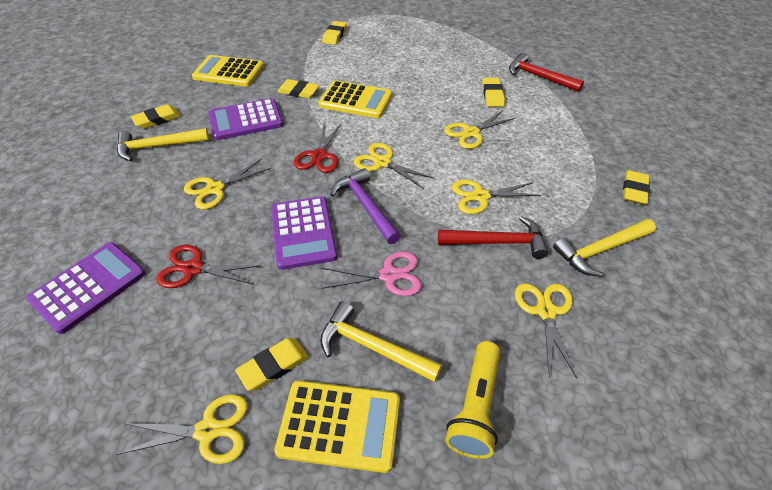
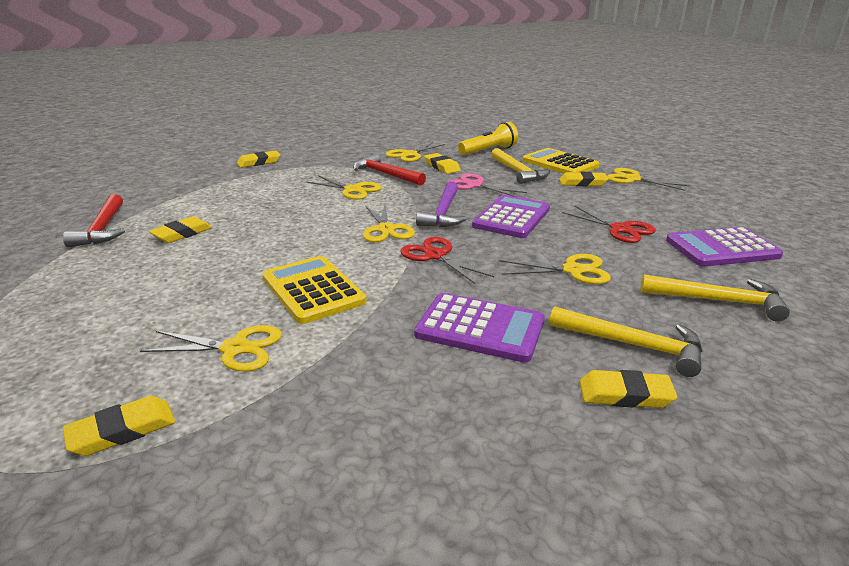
camera: 140 degrees left, 20 degrees down
yellow calculator [192,55,264,87] -> none
yellow eraser [277,79,319,98] -> yellow eraser moved to [424,153,461,174]
red scissors [294,122,342,173] -> red scissors turned 90 degrees counterclockwise [401,237,494,284]
yellow scissors [444,110,516,149] -> yellow scissors moved to [140,325,282,372]
yellow hammer [553,219,656,277] -> yellow hammer moved to [641,274,790,321]

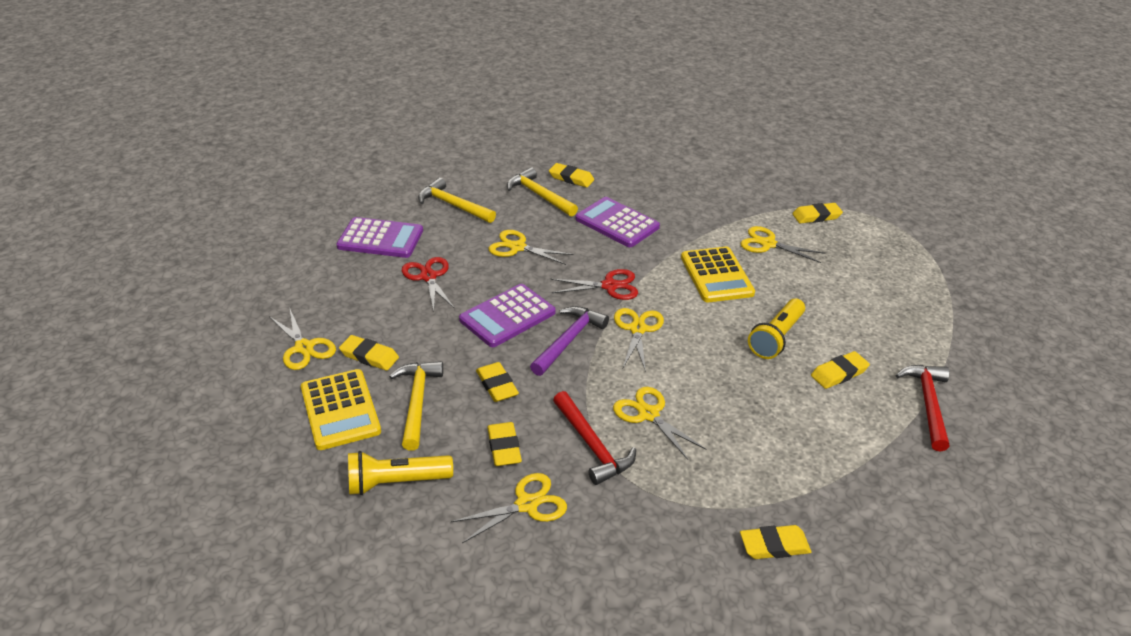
camera: 160 degrees left, 10 degrees up
red scissors [401,237,494,284] -> red scissors turned 75 degrees counterclockwise [551,269,638,300]
pink scissors [448,173,527,197] -> yellow eraser [476,362,519,402]
none -> yellow flashlight [748,298,805,359]

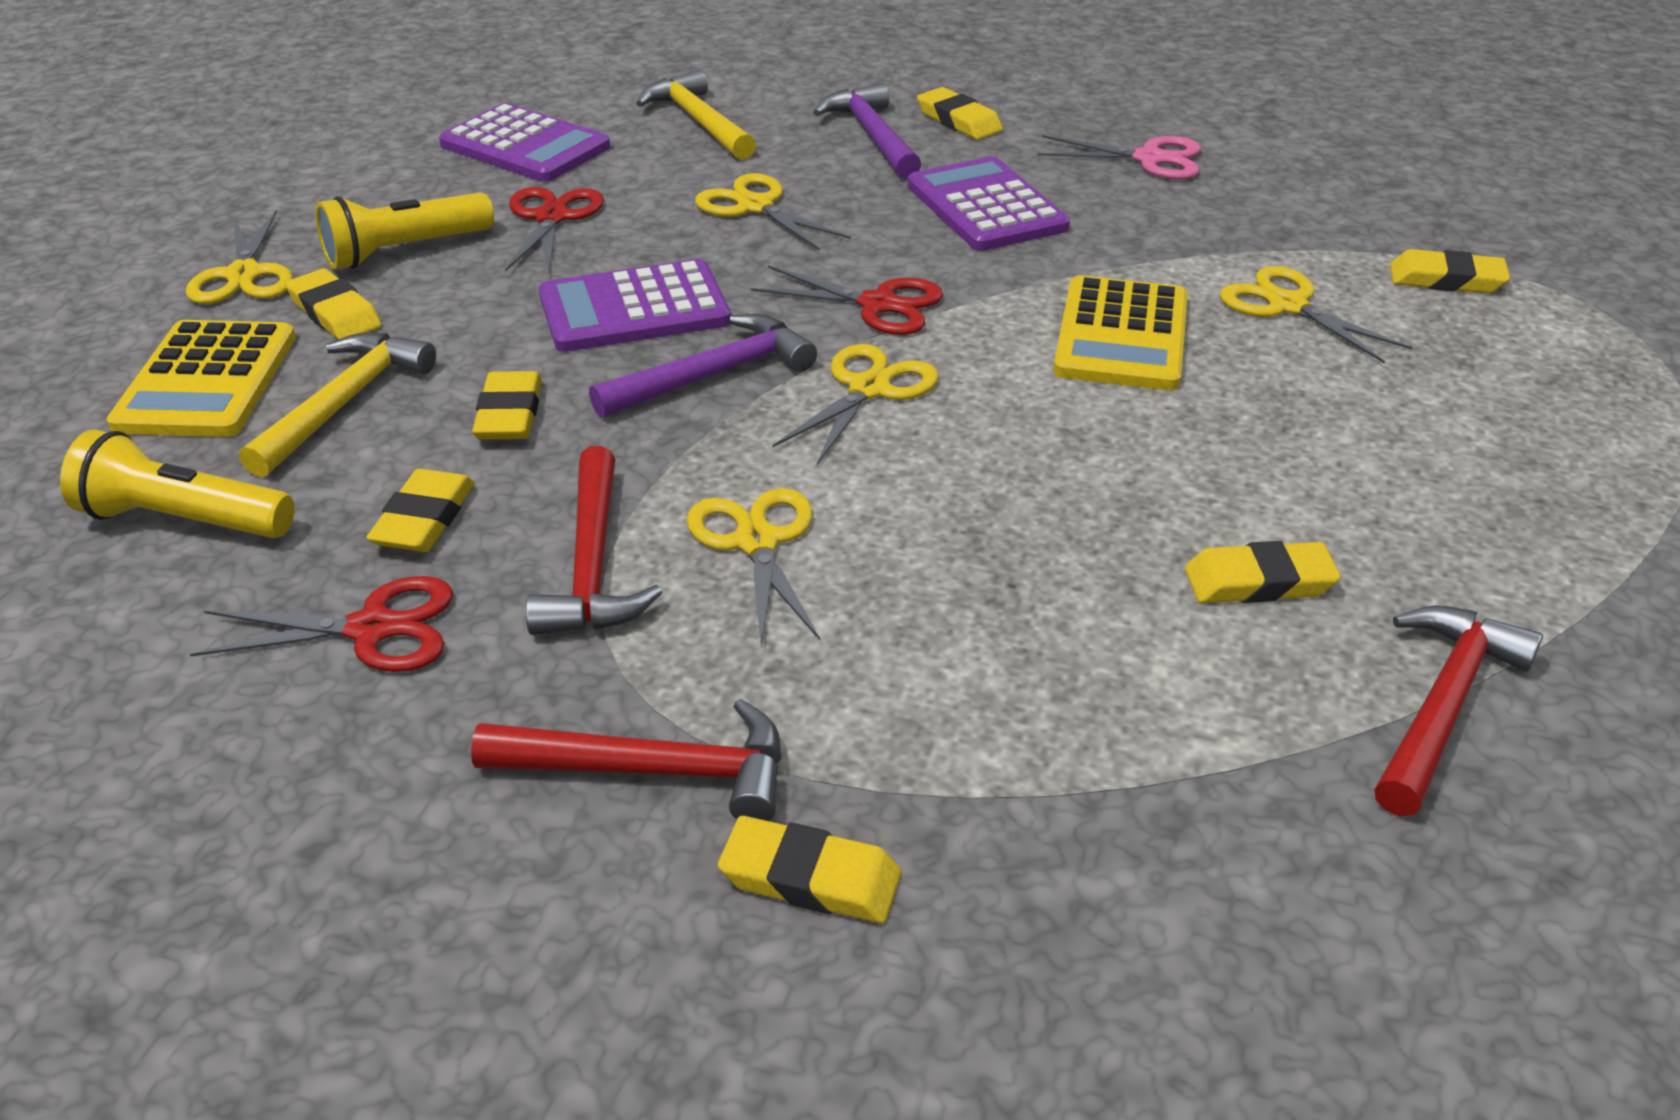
camera: 25 degrees right, 0 degrees up
yellow scissors [451,473,567,543] -> red scissors [190,576,453,672]
yellow hammer [507,167,578,217] -> purple hammer [813,83,921,179]
yellow flashlight [748,298,805,359] -> yellow flashlight moved to [316,193,494,269]
none -> red hammer [471,699,782,821]
none -> pink scissors [1038,135,1201,180]

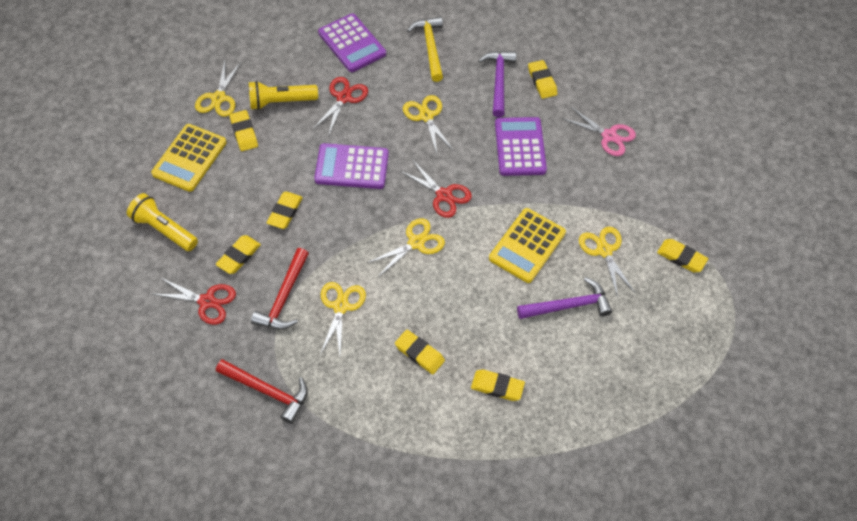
camera: 20 degrees right, 20 degrees up
yellow hammer [239,333,436,478] -> none
purple hammer [589,314,817,418] -> purple hammer moved to [517,277,612,319]
yellow eraser [718,816,902,923] -> yellow eraser moved to [395,330,445,374]
red hammer [1375,606,1543,816] -> none

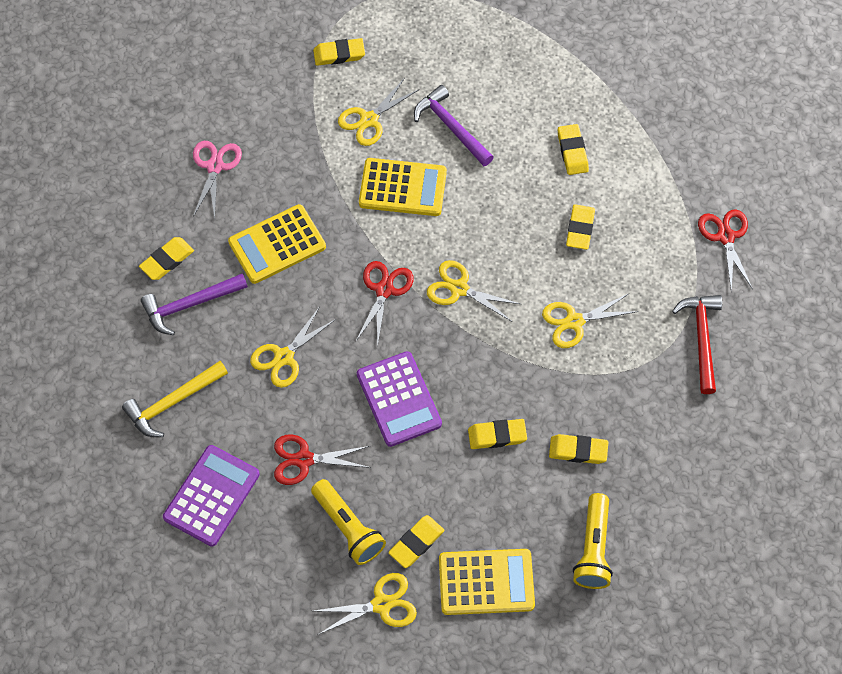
camera: 115 degrees left, 5 degrees up
red scissors [152,277,236,325] -> red scissors moved to [698,209,753,292]
red hammer [251,248,309,330] -> none
purple calculator [495,117,547,176] -> yellow calculator [228,204,326,284]
yellow eraser [657,239,708,272] -> yellow eraser turned 75 degrees clockwise [313,38,365,66]

